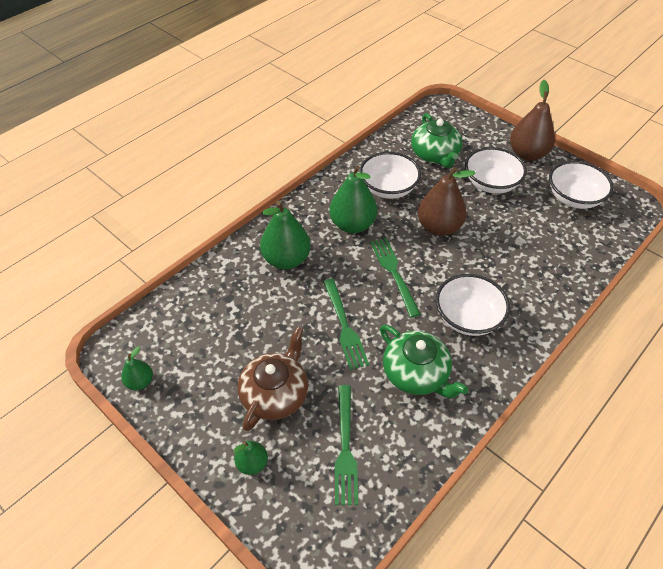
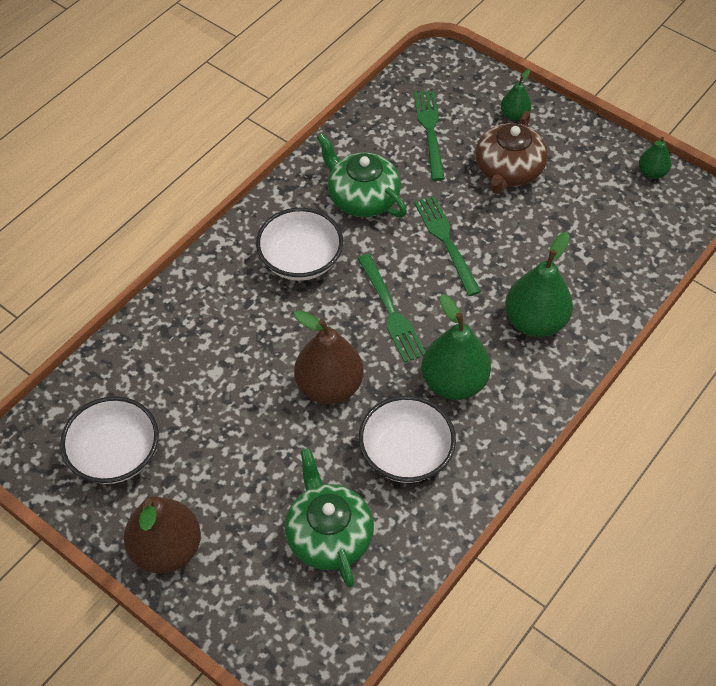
camera: 175 degrees right, 5 degrees up
white bowl [465,147,527,194] -> none

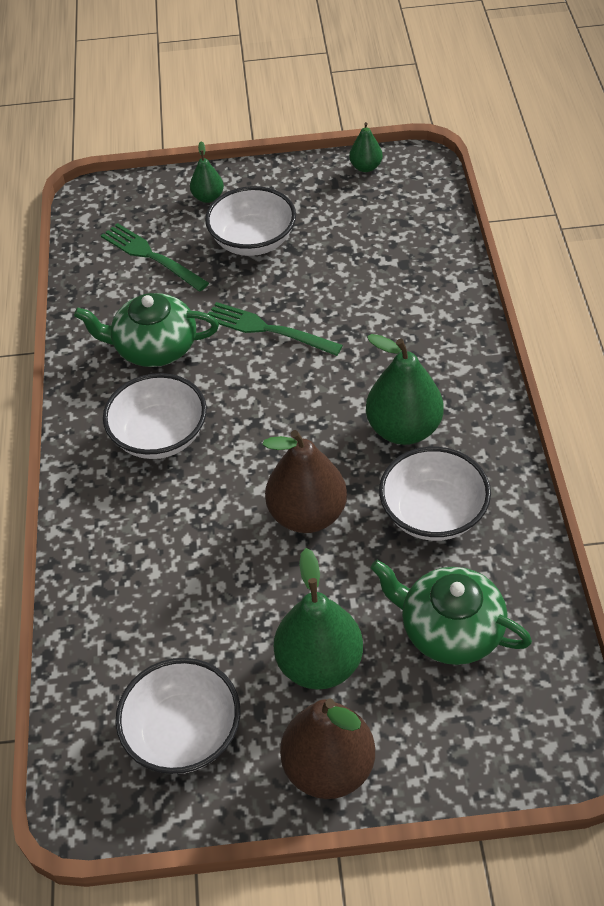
camera: 40 degrees left, 5 degrees down
green fork [357,254,425,363] -> none
brown teapot [475,111,548,194] -> white bowl [205,186,296,256]
green pear [505,232,573,337] -> green pear moved to [274,548,363,690]

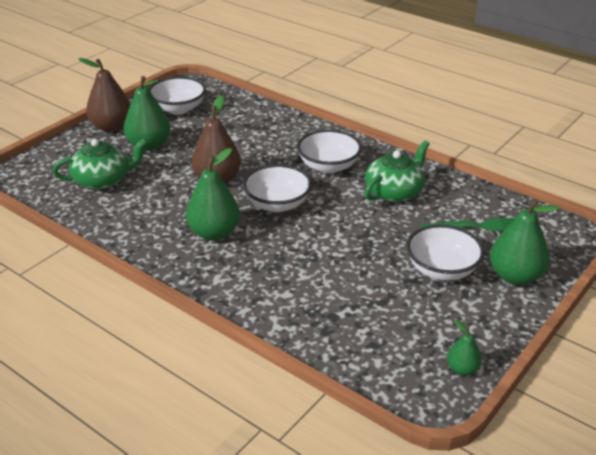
camera: 130 degrees right, 15 degrees down
green pear [190,141,224,203] -> green pear [490,199,560,285], size x1.91
green fork [208,302,343,356] -> none
white bowl [379,447,491,541] -> white bowl moved to [243,164,312,212]

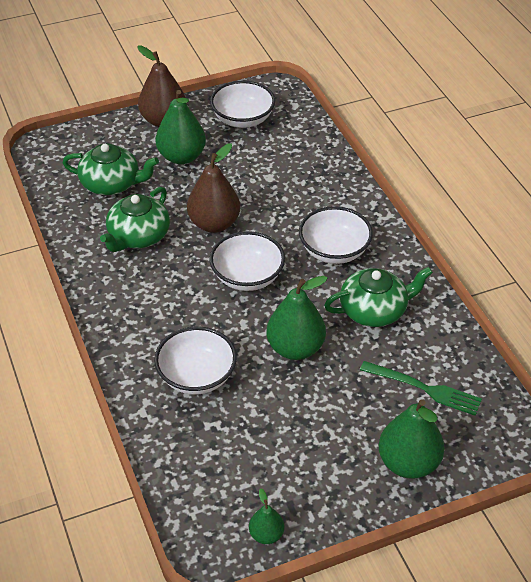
camera: 30 degrees right, 10 degrees up
green pear [186,148,240,241] -> green pear moved to [267,276,328,360]
white bowl [406,224,484,281] -> white bowl moved to [154,327,237,395]
none -> green teapot [100,187,170,252]

